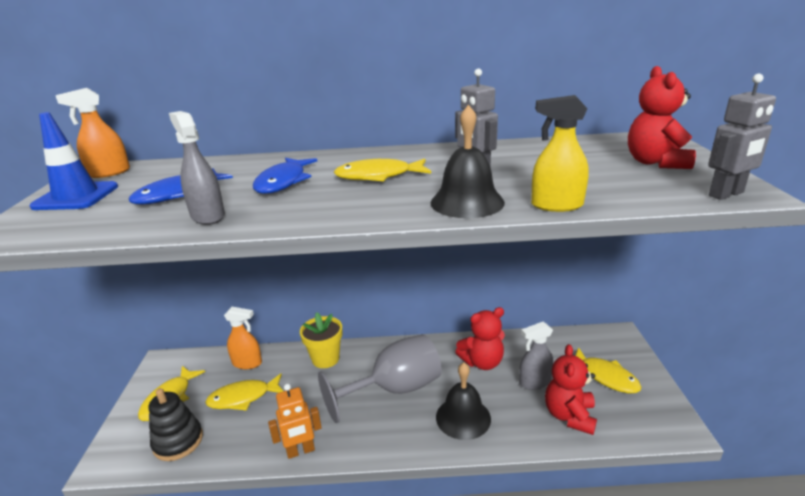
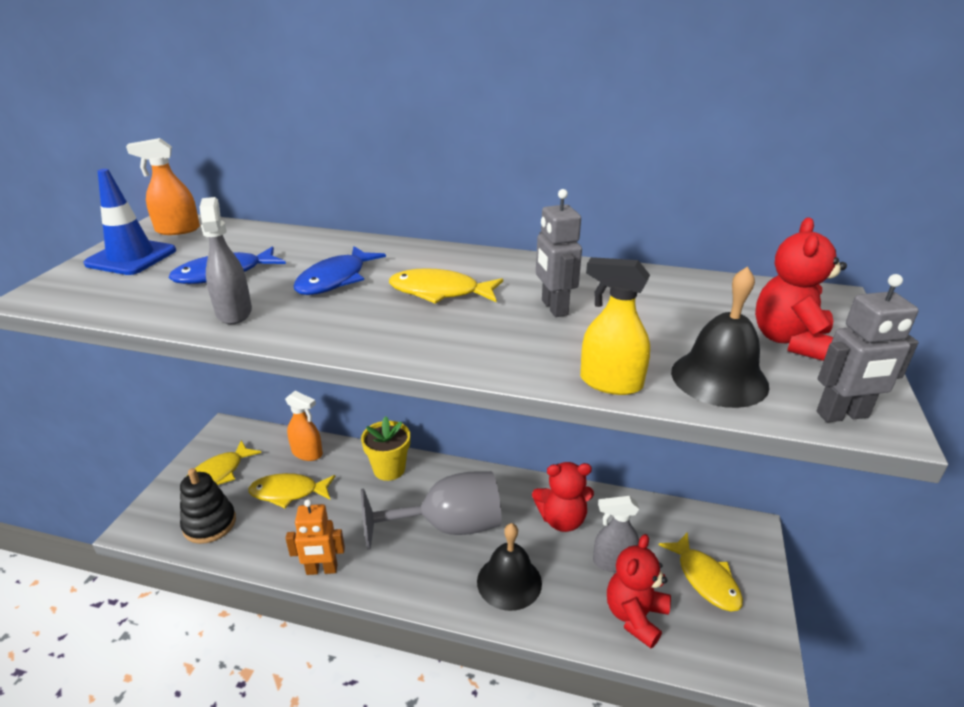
camera: 15 degrees right, 5 degrees up
black bell [430,105,505,218] -> black bell moved to [671,266,769,408]

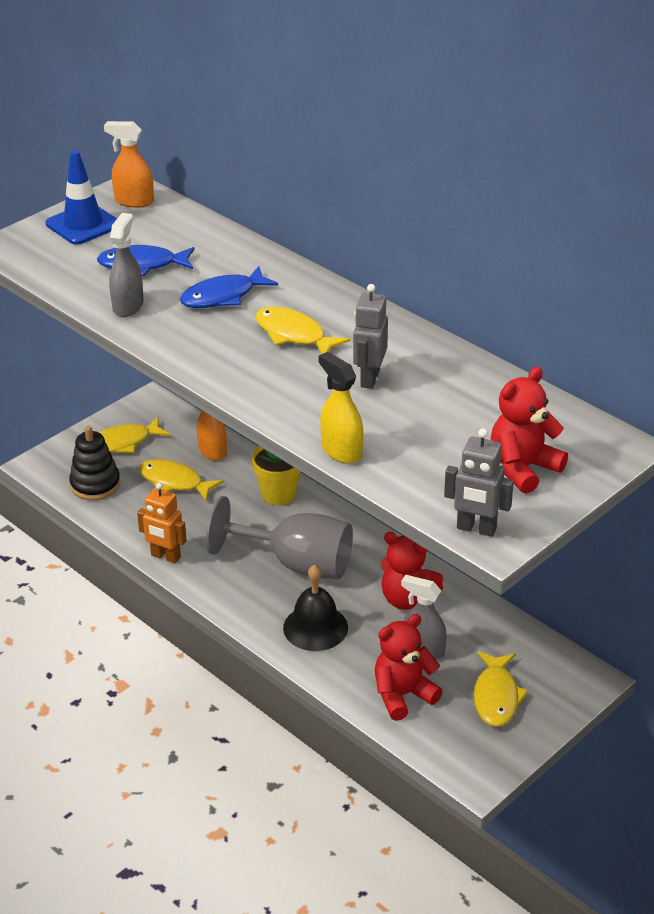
camera: 30 degrees right, 5 degrees up
black bell [671,266,769,408] -> none

